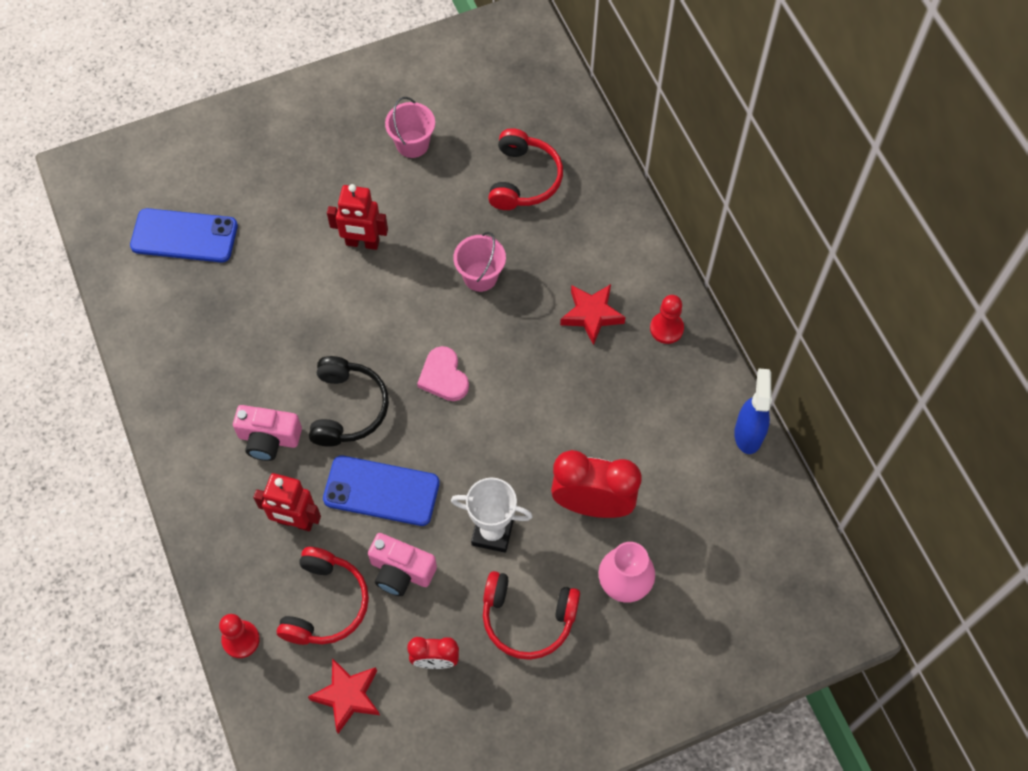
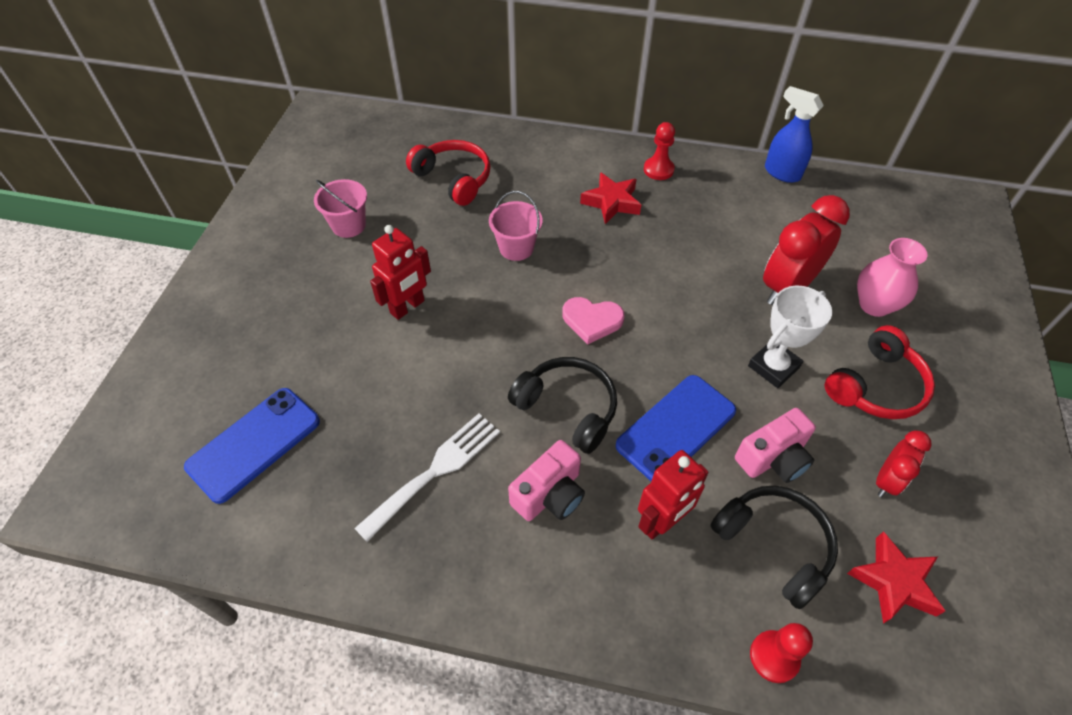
camera: 55 degrees left, 10 degrees down
red headphones [277,547,369,645] -> black headphones [710,486,838,609]
none -> white fork [354,413,500,542]

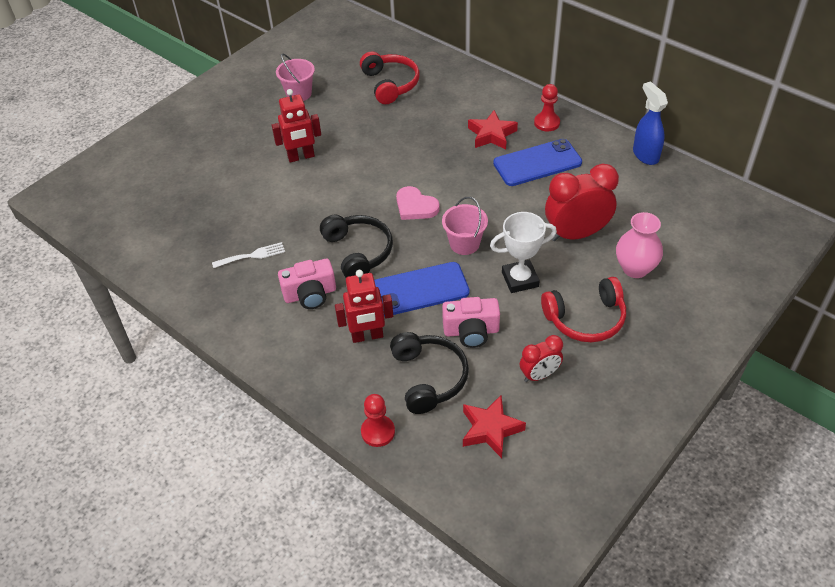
camera: 30 degrees right, 5 degrees down
blue phone [184,388,320,504] -> blue phone moved to [493,139,582,186]
white fork [354,413,500,542] -> white fork [212,242,285,268], size x0.61
pink bucket [489,191,543,261] -> pink bucket moved to [442,197,488,255]

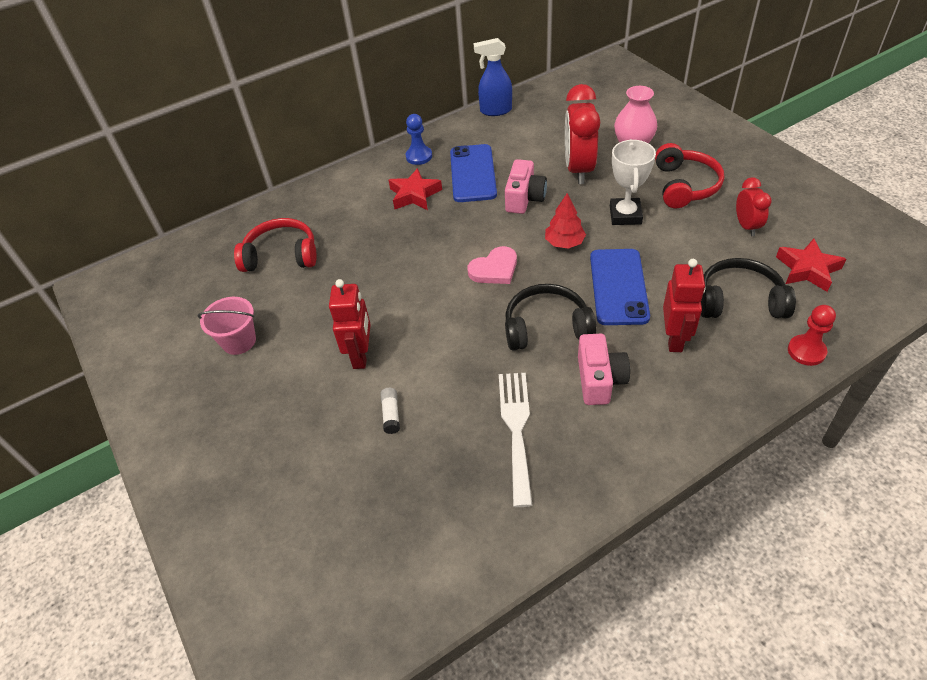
camera: 70 degrees left, 0 degrees up
white fork [212,242,285,268] -> white fork [499,373,532,507], size x1.63
pink bucket [442,197,488,255] -> red tree [545,193,586,249]
pink camera [442,297,500,348] -> pink camera moved to [505,159,547,214]
red pawn [534,84,560,131] -> blue pawn [406,114,432,165]
none -> white glue stick [381,388,400,434]

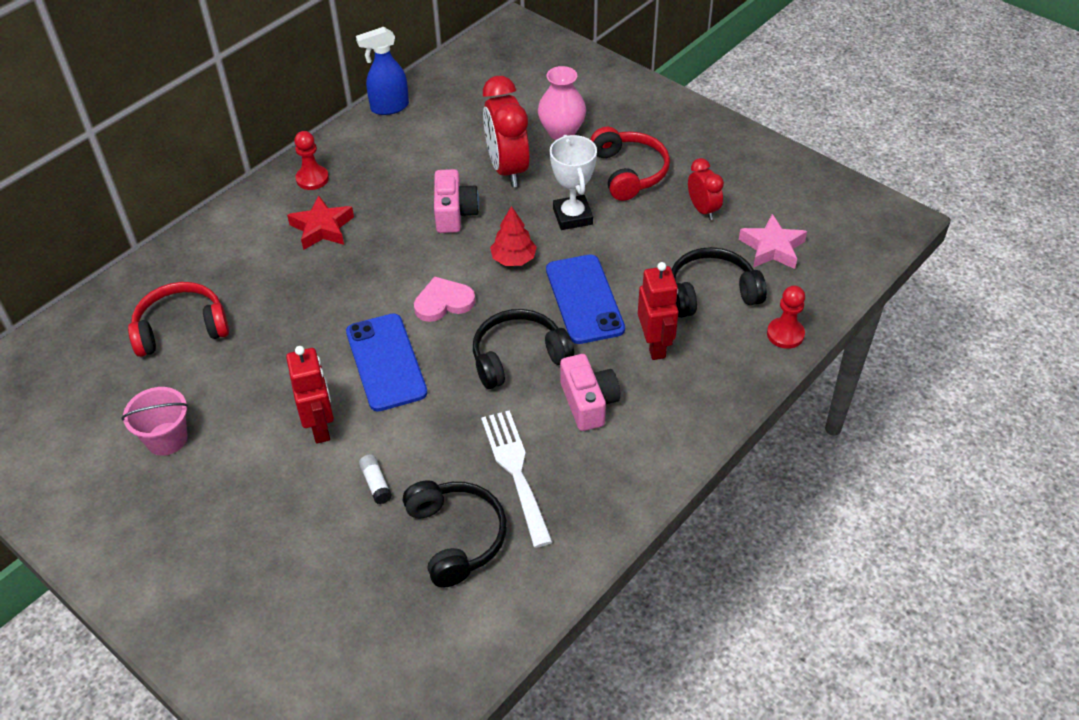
camera: 20 degrees left, 0 degrees up
blue pawn [406,114,432,165] -> red pawn [294,131,329,190]
blue phone [450,144,497,202] -> blue phone moved to [346,313,428,412]
pink heart [467,246,517,284] -> pink heart turned 150 degrees counterclockwise [414,276,475,322]
red star [776,239,846,292] -> pink star [739,214,807,269]
none -> black headphones [403,480,507,587]

